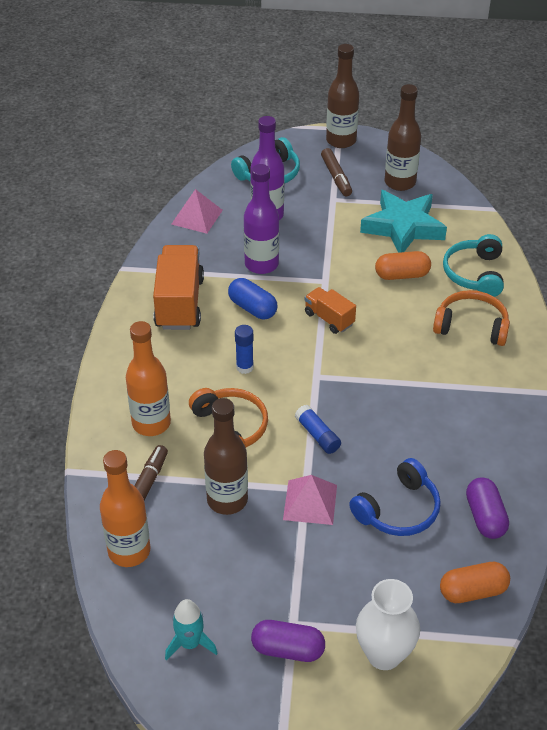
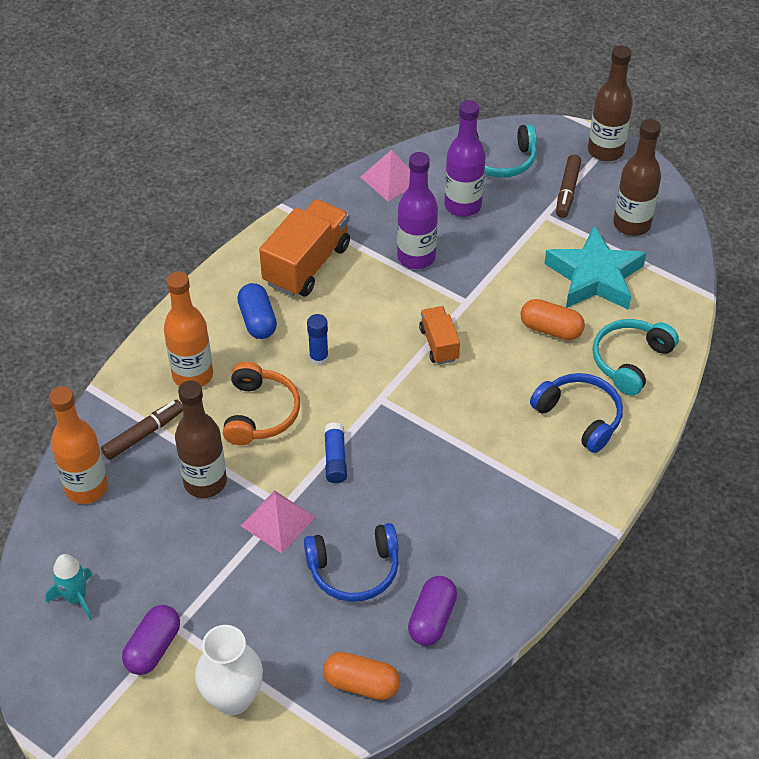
camera: 30 degrees right, 5 degrees up
blue capsule [228,278,277,319] -> blue capsule moved to [237,283,277,339]
purple capsule [251,620,325,662] -> purple capsule turned 75 degrees clockwise [122,605,180,675]
orange headphones [433,290,510,346] -> blue headphones [530,373,623,453]

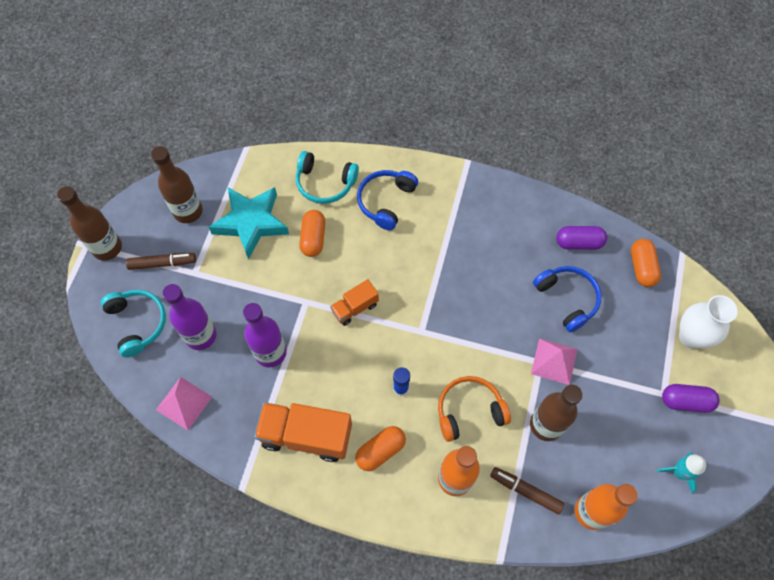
camera: 110 degrees left, 15 degrees up
blue capsule [237,283,277,339] -> orange capsule [355,426,406,471]
blue glue stick [324,422,347,483] -> none

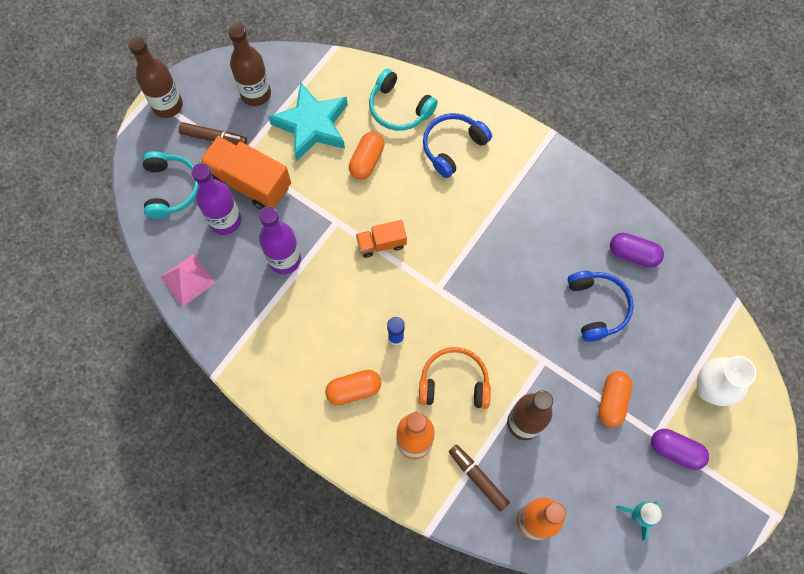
camera: 20 degrees right, 5 degrees up
orange truck [254,402,352,462] -> orange truck moved to [199,136,291,210]
pink pyramid [531,338,577,385] -> none
orange capsule [631,239,661,287] -> orange capsule moved to [598,371,633,427]

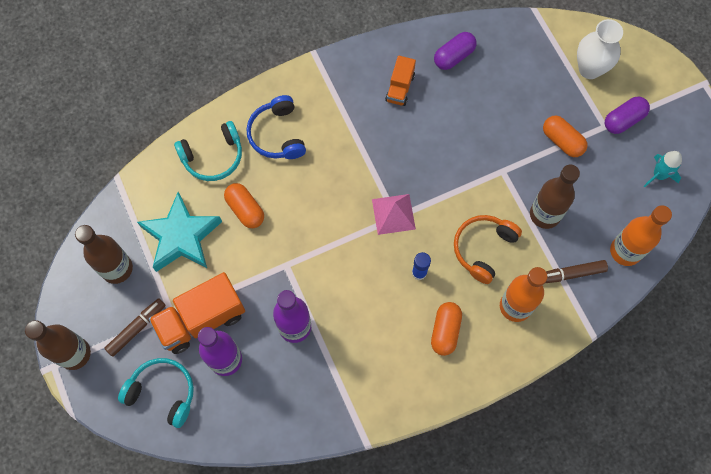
camera: 60 degrees left, 0 degrees up
pink pyramid [161,254,216,307] -> pink pyramid moved to [372,194,416,235]
orange truck [356,220,407,258] -> orange truck moved to [385,56,416,106]
blue headphones [567,271,634,342] -> none

